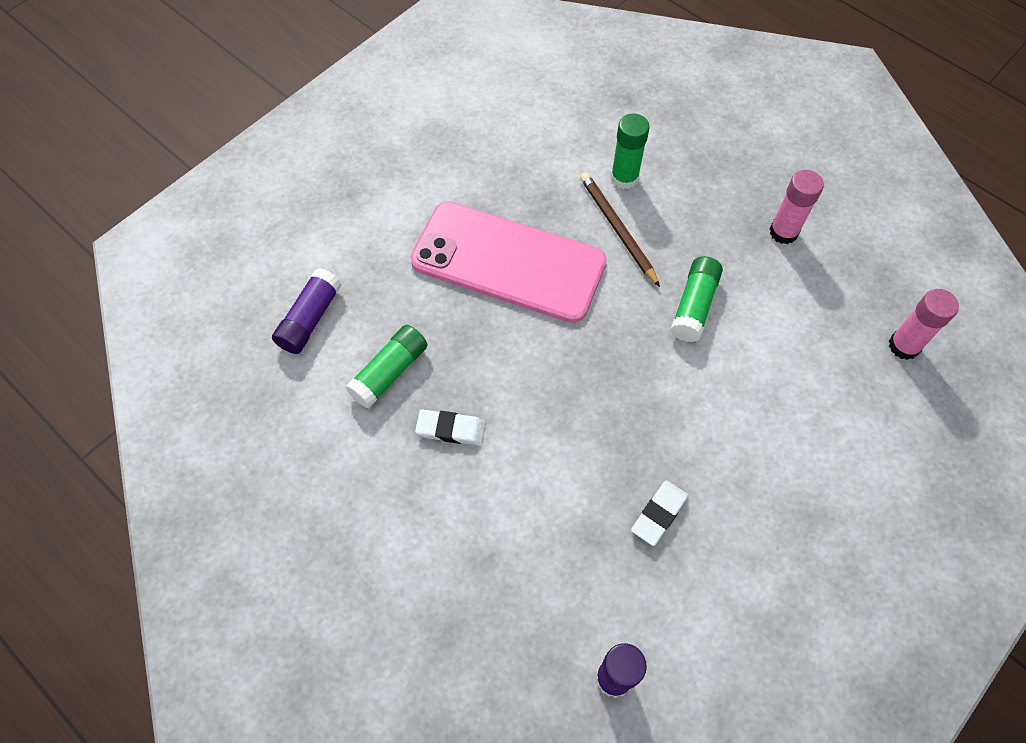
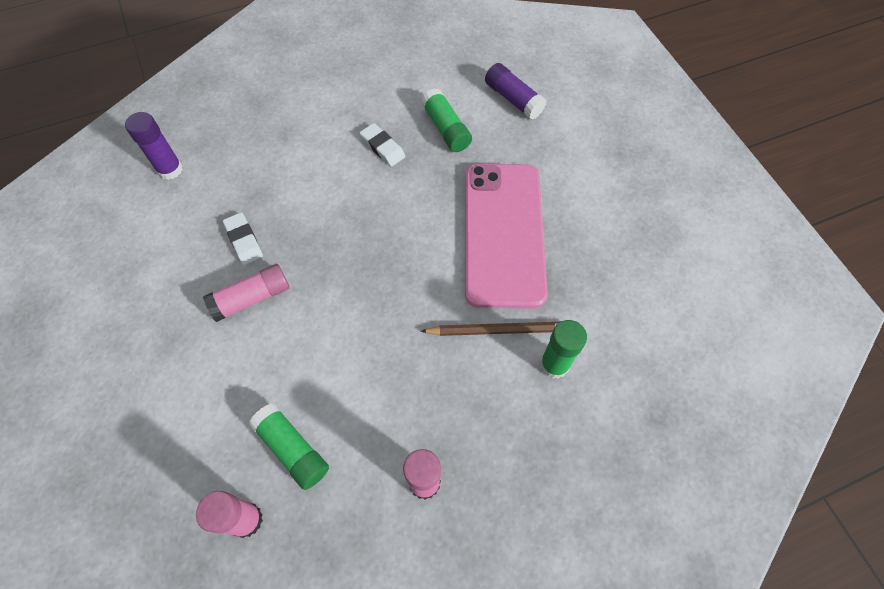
camera: 115 degrees right, 0 degrees up
pink phone [410,201,607,323] -> pink phone turned 45 degrees counterclockwise [465,164,548,309]
white eraser [415,409,485,445] -> white eraser turned 75 degrees counterclockwise [360,123,406,167]
green glue stick [670,256,723,342] -> green glue stick moved to [249,404,329,490]
none -> pink glue stick [203,264,289,322]

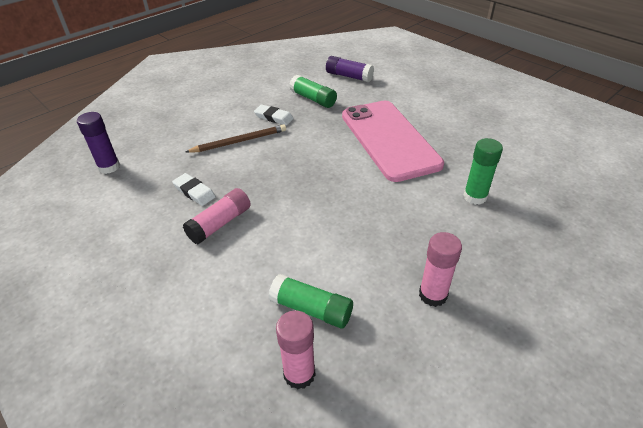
camera: 20 degrees left, 20 degrees down
brown pencil [421,322,559,336] -> brown pencil moved to [186,124,286,153]

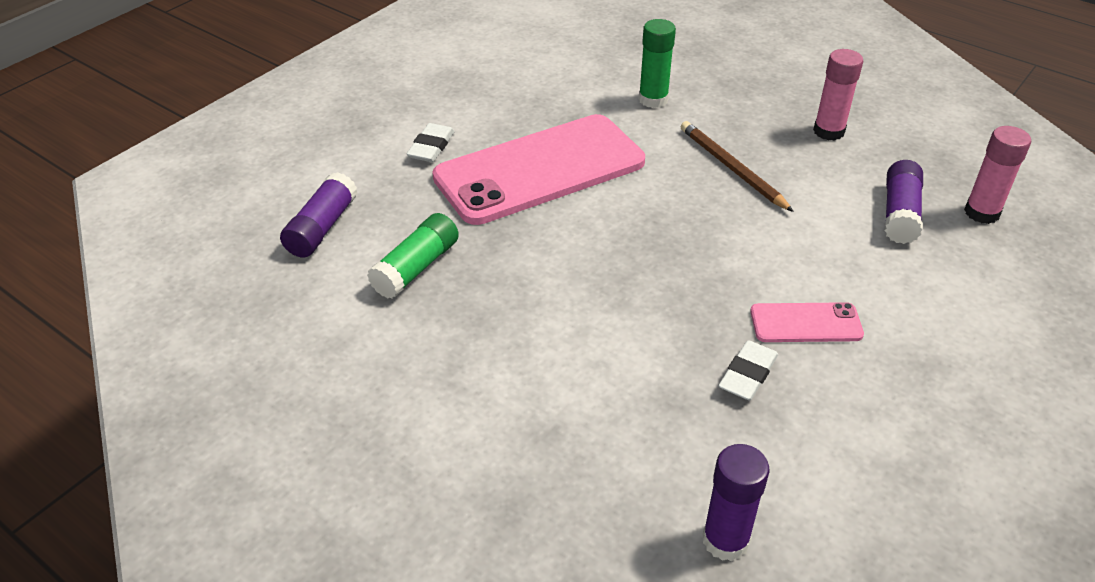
camera: 100 degrees left, 0 degrees up
pink glue stick [183,188,251,244] -> pink phone [750,302,864,342]
brown pencil [186,124,286,153] -> brown pencil moved to [681,121,794,212]
white eraser [254,105,294,125] -> white eraser moved to [406,123,455,162]
green glue stick [268,274,353,329] -> purple glue stick [884,160,923,244]

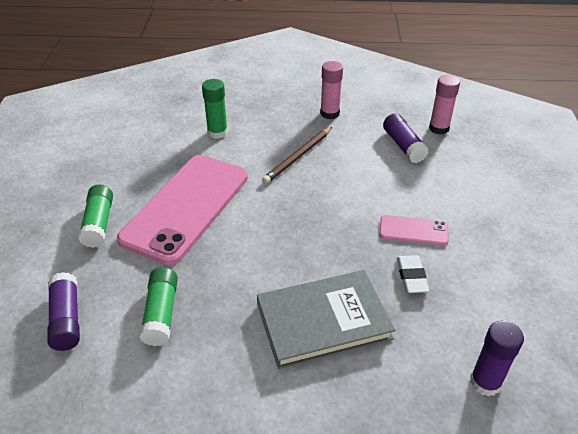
camera: 35 degrees left, 0 degrees up
white eraser [406,123,455,162] -> green glue stick [78,185,113,248]
brown pencil [681,121,794,212] -> brown pencil turned 75 degrees counterclockwise [262,127,332,184]
pink phone [750,302,864,342] -> pink phone turned 45 degrees clockwise [379,215,449,246]
none -> grey book [257,270,395,369]

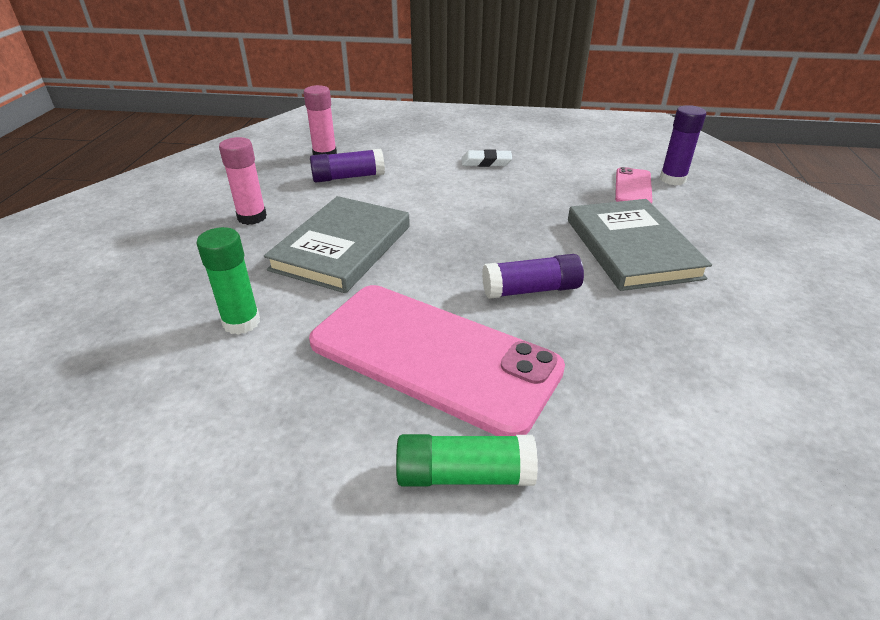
camera: 85 degrees left, 5 degrees down
purple glue stick [47,272,80,351] -> purple glue stick moved to [482,254,584,299]
green glue stick [139,267,178,346] -> none
brown pencil [262,127,332,184] -> grey book [264,196,410,293]
pink phone [379,215,449,246] -> pink phone moved to [615,167,653,204]
white eraser [397,255,429,293] -> white eraser moved to [462,149,512,167]

